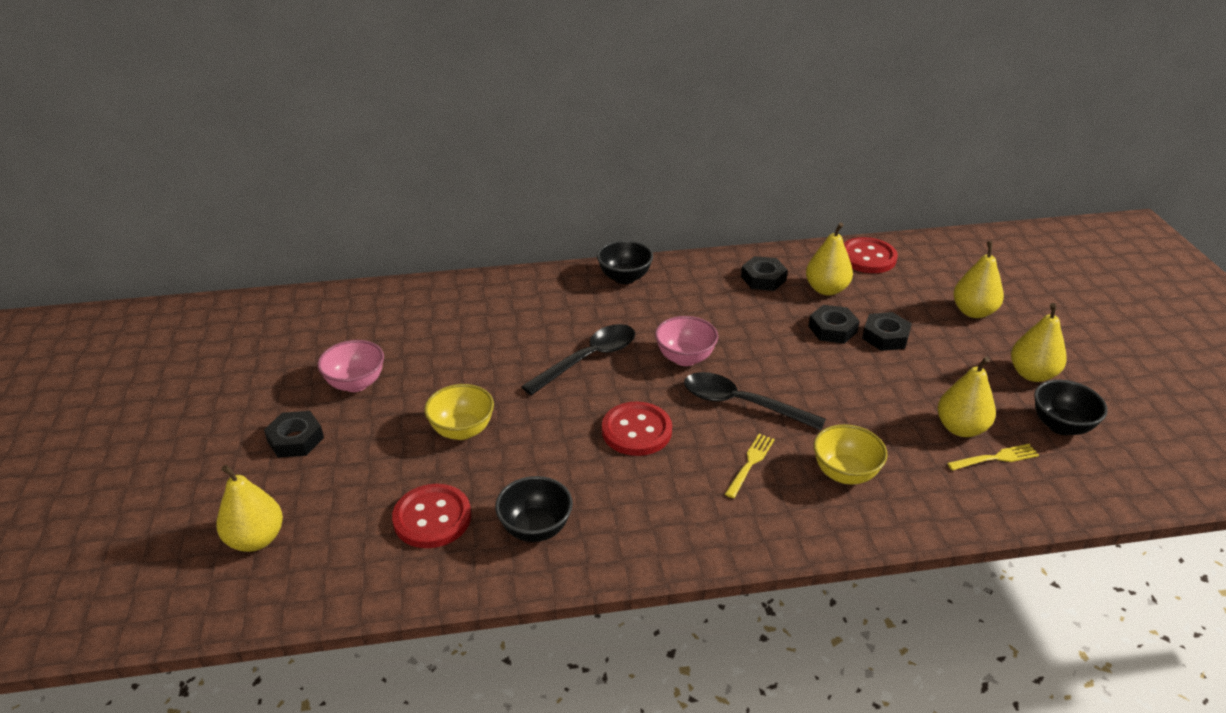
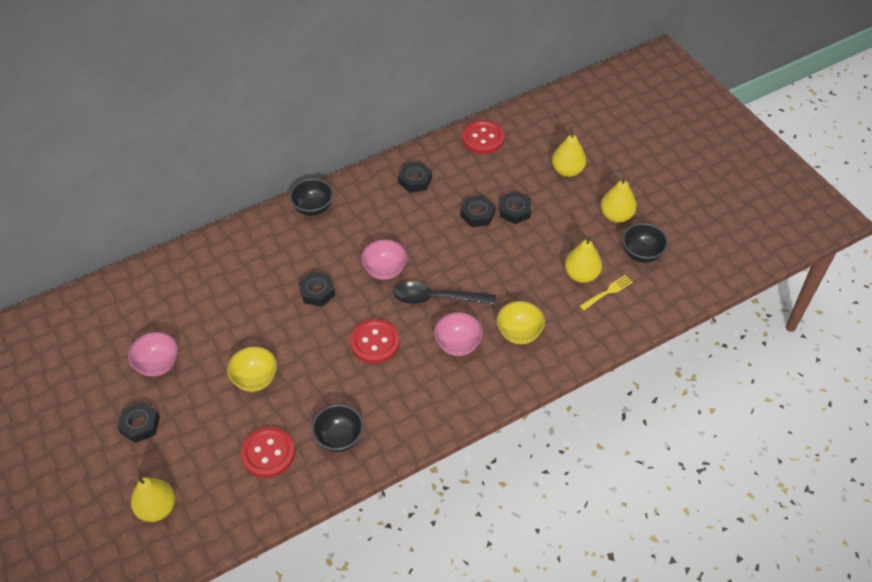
camera: 20 degrees left, 15 degrees up
black spoon [521,324,635,395] -> black nut [298,271,336,307]
yellow fork [725,434,775,498] -> pink bowl [434,312,483,356]
yellow pear [806,222,853,295] -> none

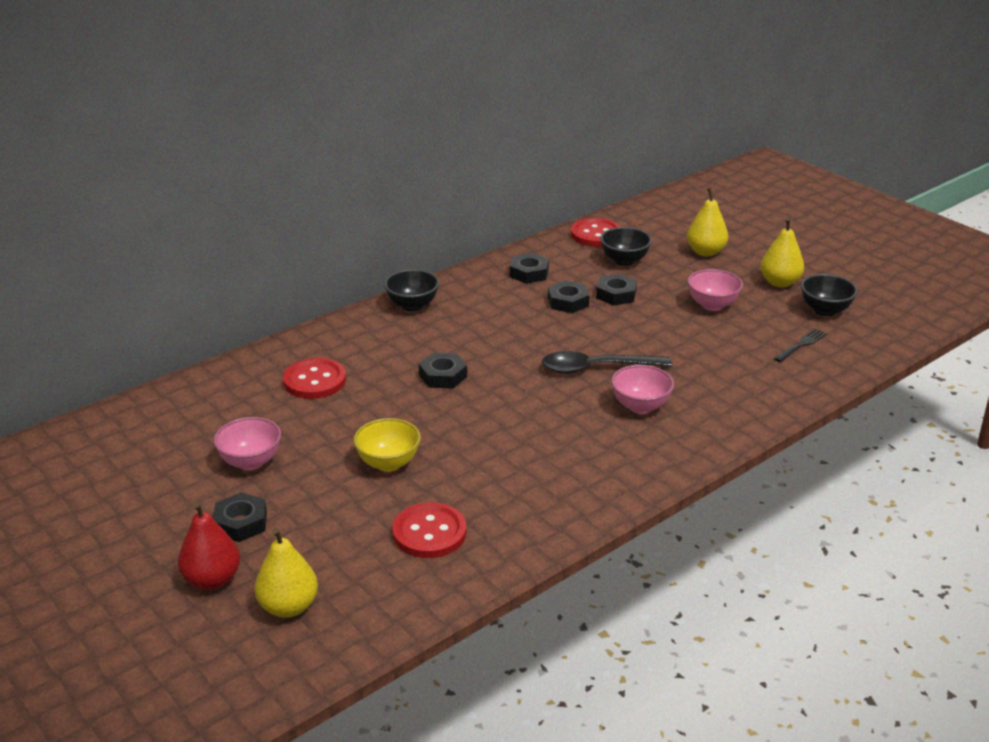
camera: 10 degrees left, 20 degrees down
black bowl [312,404,364,452] -> black bowl moved to [600,227,652,266]
red button [350,319,400,363] -> red button moved to [283,358,346,399]
pink bowl [361,240,407,280] -> pink bowl moved to [688,269,743,311]
yellow bowl [497,301,545,344] -> none
black nut [500,191,531,224] -> black nut moved to [548,280,590,313]
yellow pear [565,235,602,283] -> none
yellow fork [580,275,633,310] -> black fork [774,328,827,362]
none -> red pear [178,502,240,590]

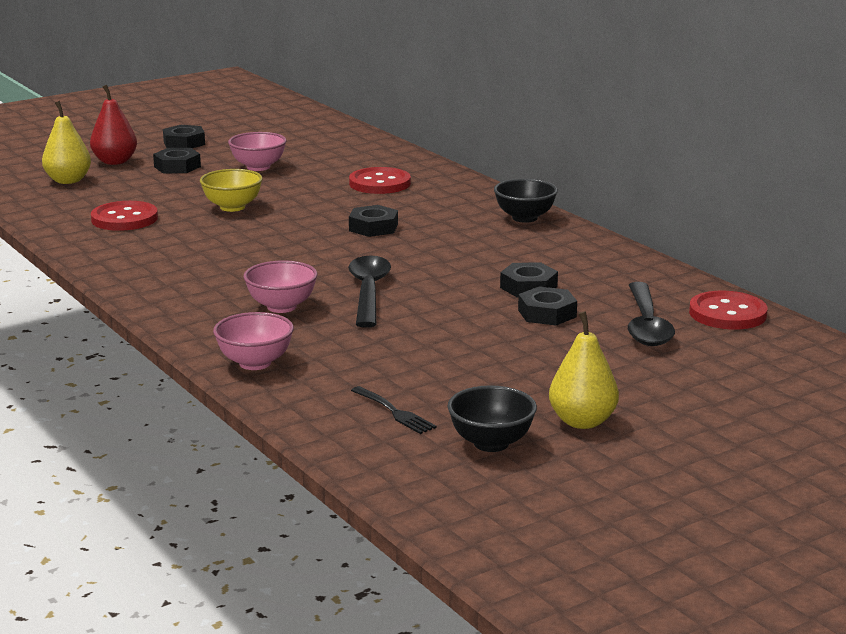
camera: 95 degrees right, 10 degrees down
black nut [510,253,549,284] -> black nut moved to [163,125,205,148]
black bowl [600,227,652,266] -> black spoon [628,282,675,346]
yellow pear [687,187,728,256] -> none
pink bowl [688,269,743,311] -> pink bowl moved to [213,312,294,370]

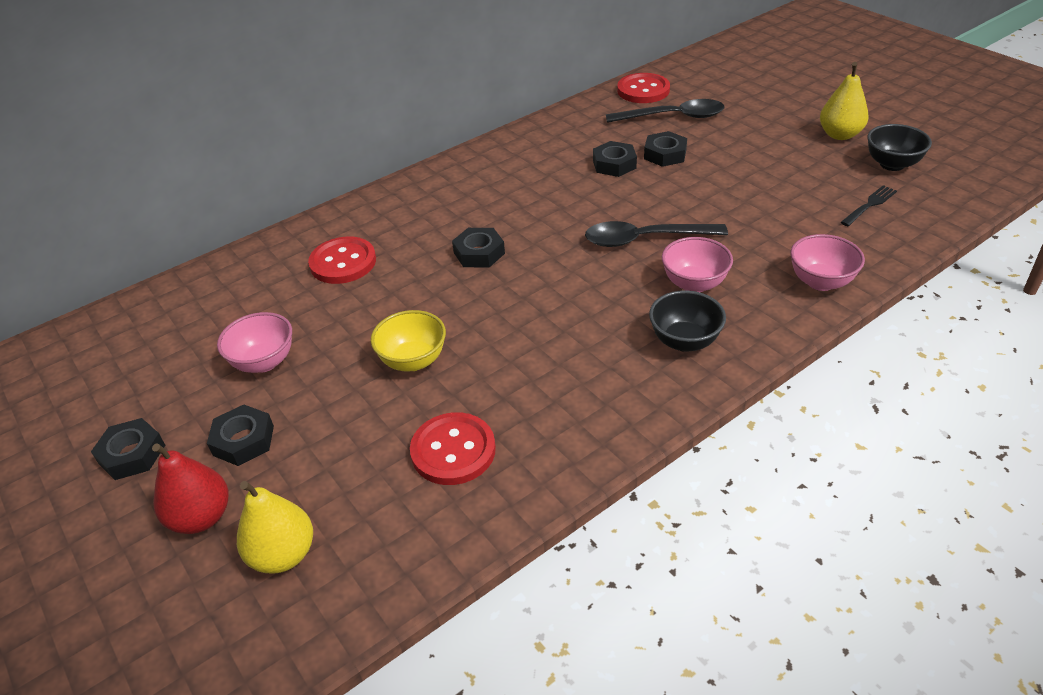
camera: 90 degrees left, 20 degrees up
black bowl [494,179,558,223] -> black bowl moved to [649,290,726,352]

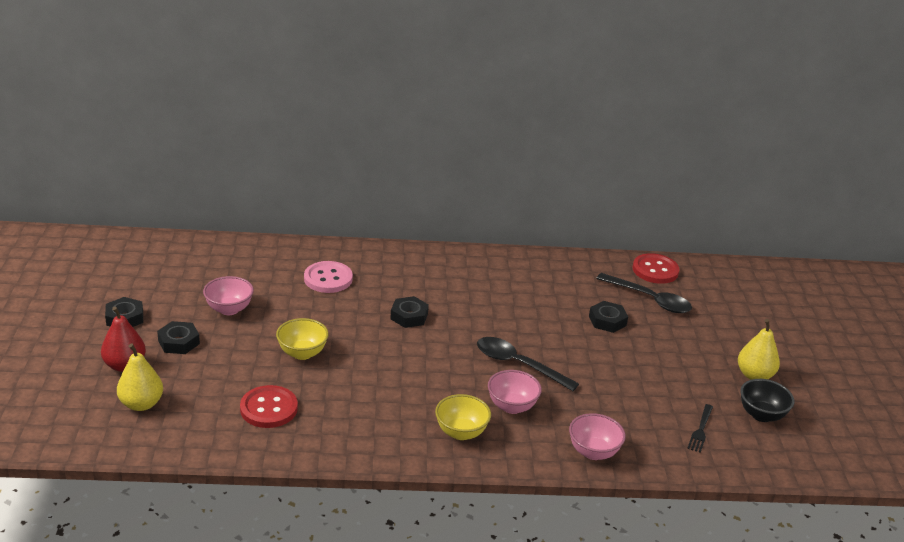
camera: 30 degrees right, 10 degrees down
red button [308,237,376,284] -> pink button [304,261,353,293]
black nut [593,141,637,177] -> none
black bowl [649,290,726,352] -> yellow bowl [435,394,491,440]
black fork [841,185,897,226] -> black fork turned 120 degrees clockwise [687,404,713,453]

